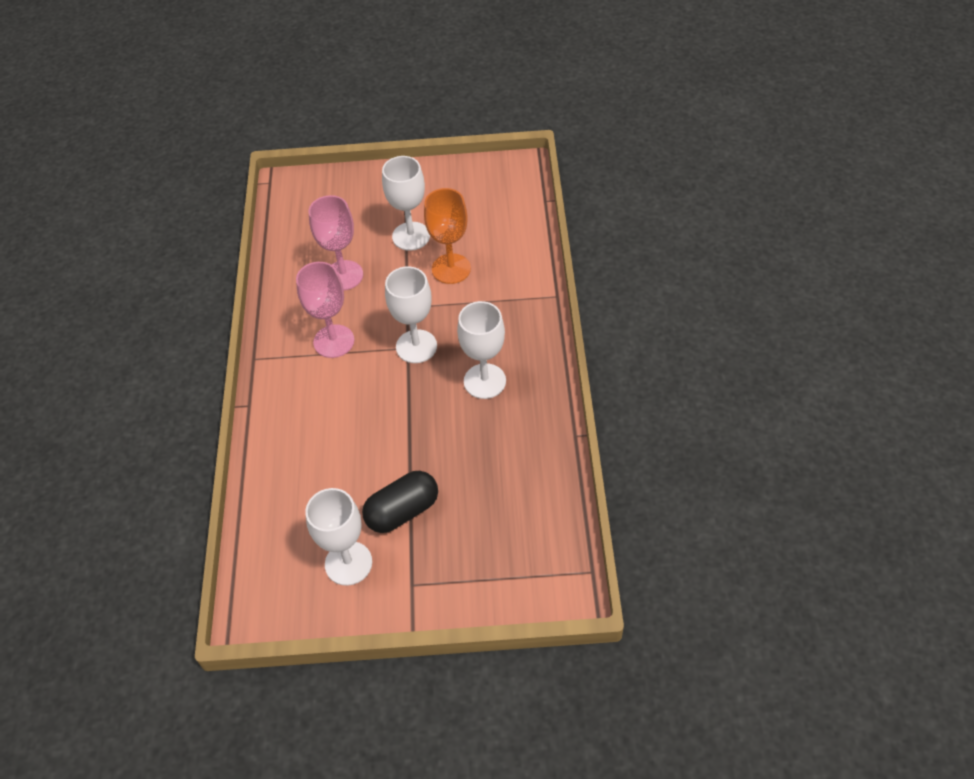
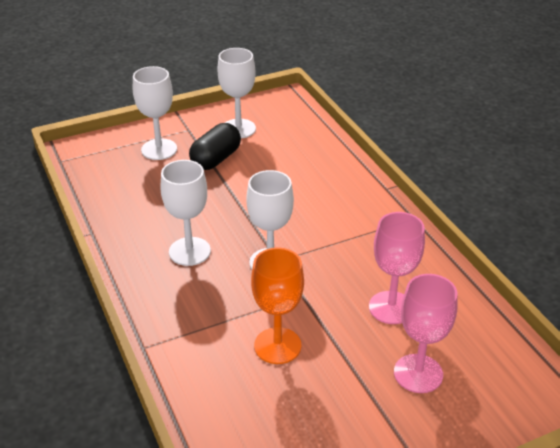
camera: 155 degrees right, 15 degrees down
pink goblet [296,262,354,358] -> pink goblet moved to [394,274,458,393]
white goblet [382,156,430,251] -> white goblet moved to [133,66,177,160]

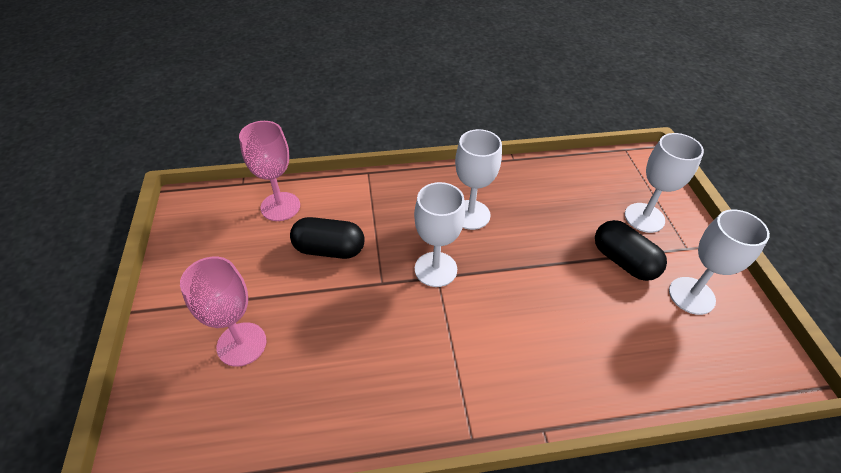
camera: 105 degrees right, 10 degrees up
orange goblet [251,247,304,364] -> black capsule [290,217,365,259]
pink goblet [369,212,425,324] -> pink goblet moved to [239,121,300,221]

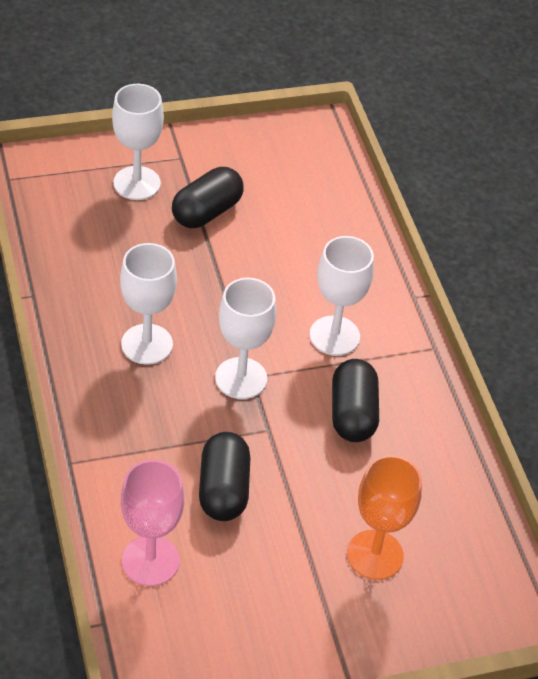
camera: 100 degrees left, 0 degrees up
pink goblet [180,257,267,367] -> orange goblet [347,455,422,580]
white goblet [669,209,770,315] -> white goblet moved to [310,236,374,356]
none -> black capsule [332,359,379,442]

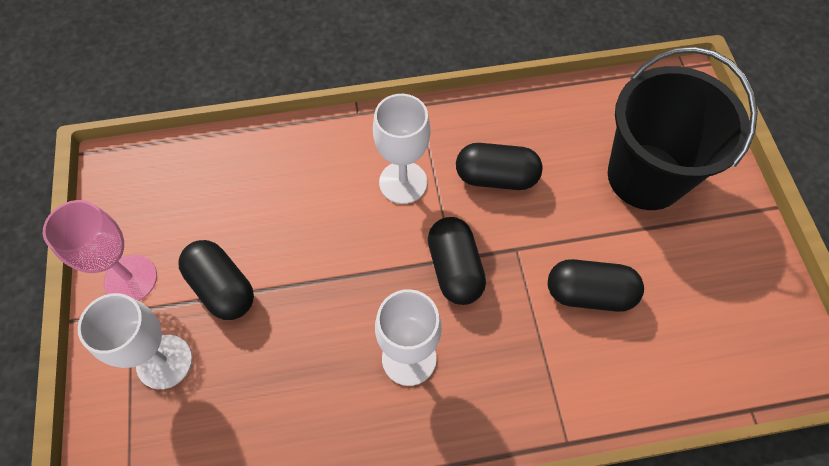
camera: 80 degrees left, 15 degrees up
pink goblet [121,460,184,586] -> pink goblet moved to [43,200,157,301]
white goblet [215,278,276,399] -> black capsule [428,217,486,305]
orange goblet [347,455,422,580] -> black bucket [608,47,758,210]

